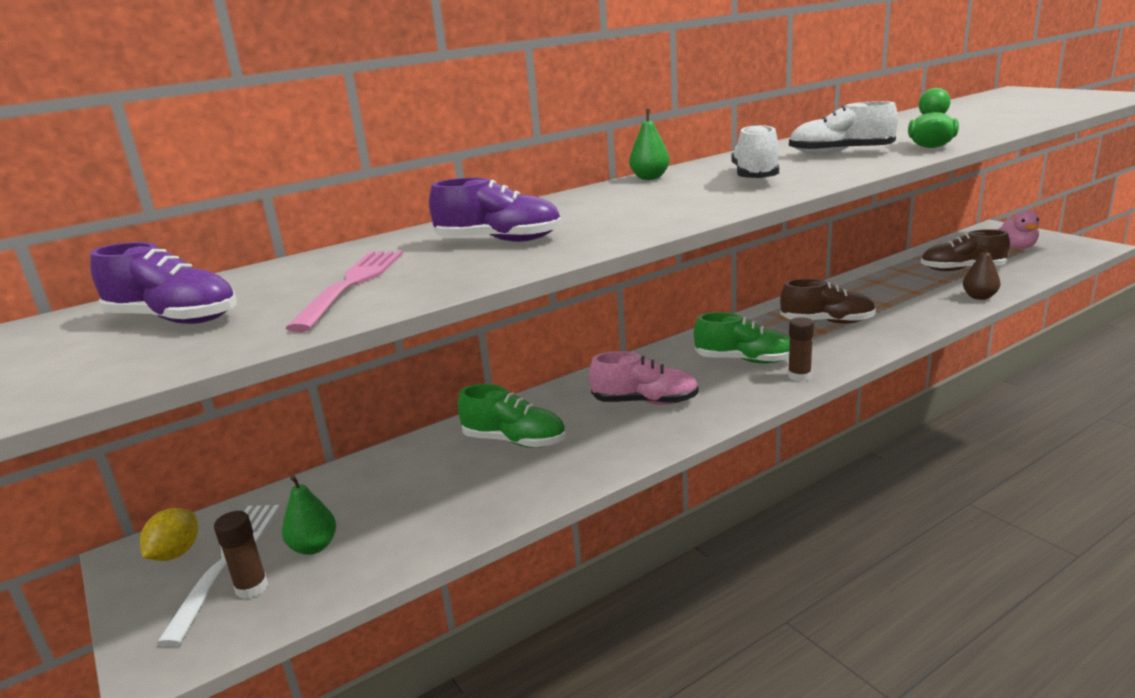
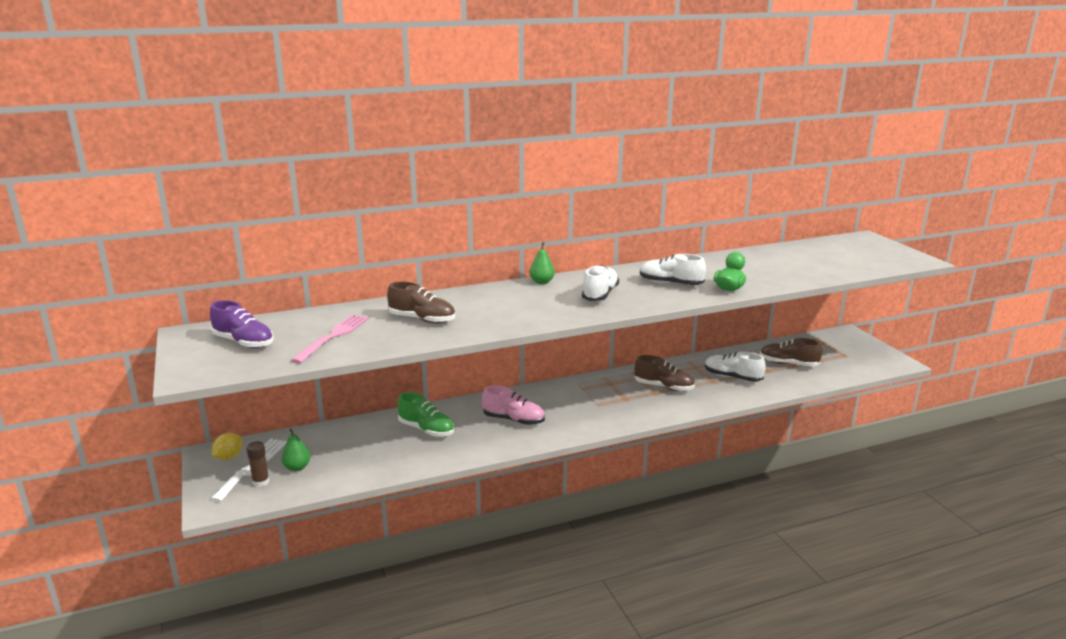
camera: 10 degrees right, 0 degrees up
purple shoe [429,178,562,242] -> brown shoe [387,281,455,323]
green shoe [694,312,790,363] -> none
brown glue stick [788,317,814,381] -> none
brown pear [963,243,1001,300] -> none
pink duck [998,210,1039,249] -> none
none -> white shoe [705,351,766,382]

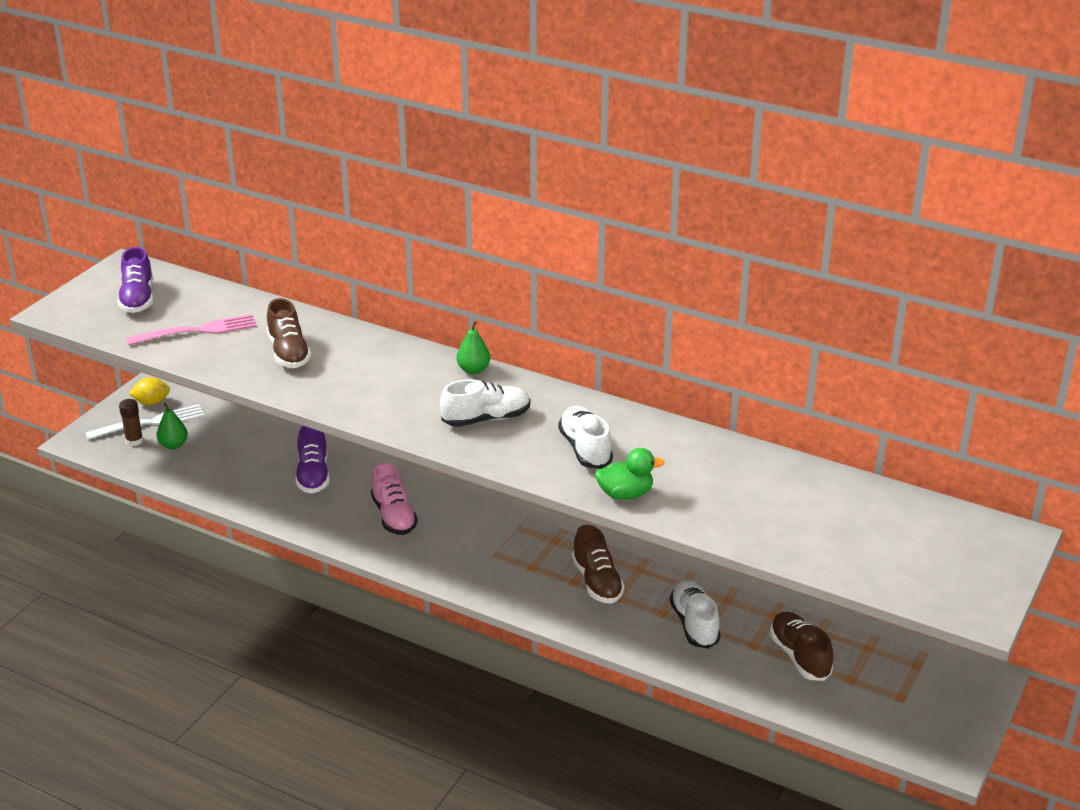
camera: 50 degrees right, 10 degrees up
green shoe [397,392,454,437] -> purple shoe [295,426,330,494]

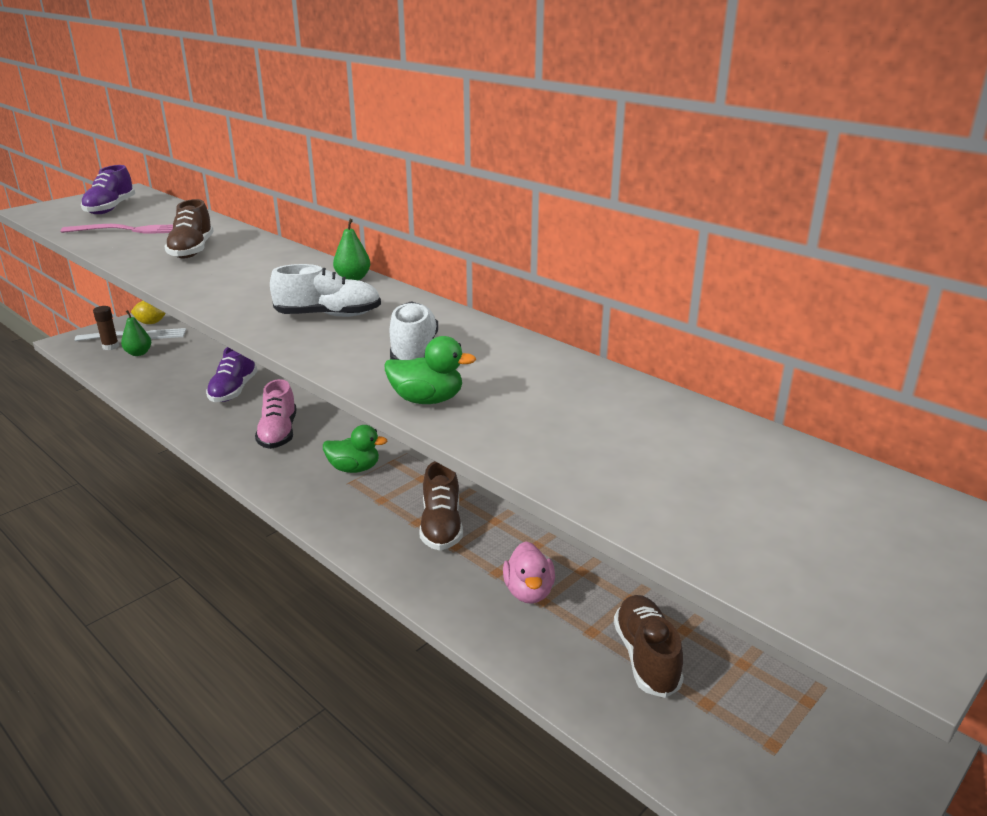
camera: 15 degrees right, 5 degrees down
white shoe [670,580,721,649] -> pink duck [503,541,555,604]
none -> green duck [323,425,387,473]

